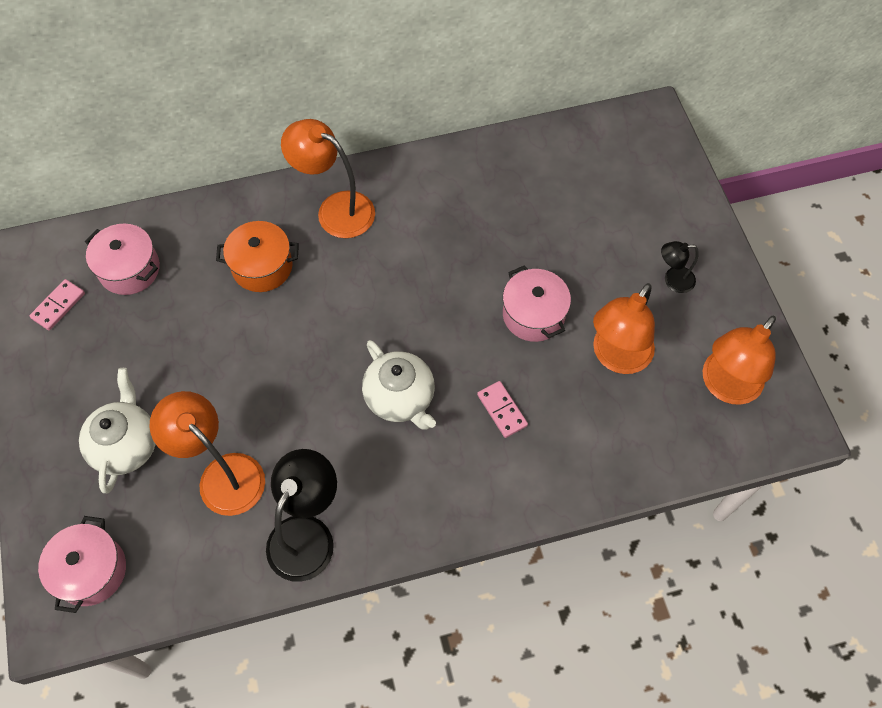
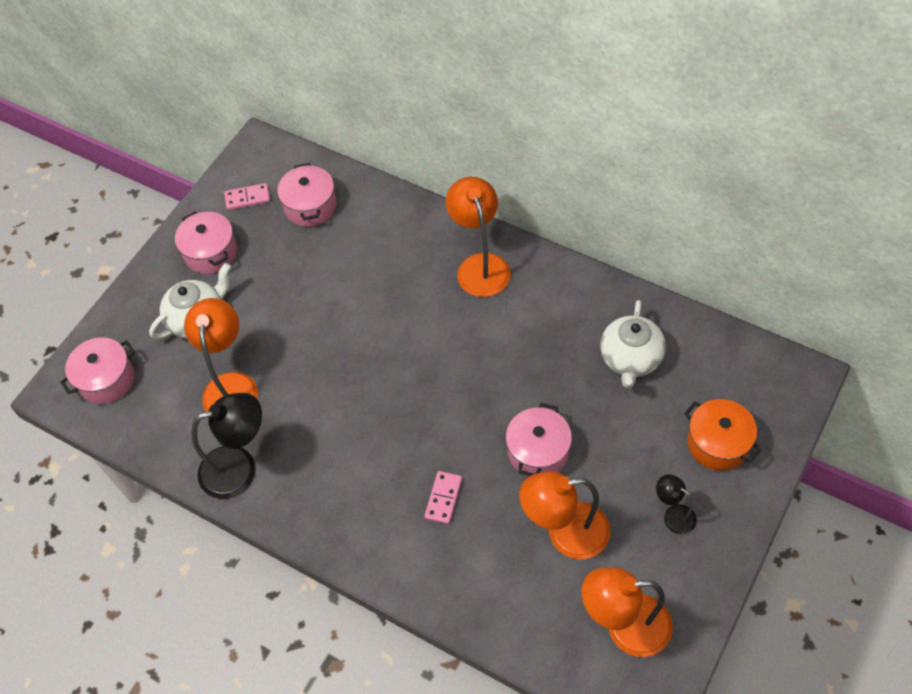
camera: 50 degrees right, 5 degrees down
orange pot [216,221,299,292] -> orange pot moved to [684,399,762,471]
white teapot [362,340,436,430] -> white teapot moved to [600,300,666,388]
none -> pink pot [175,211,237,274]

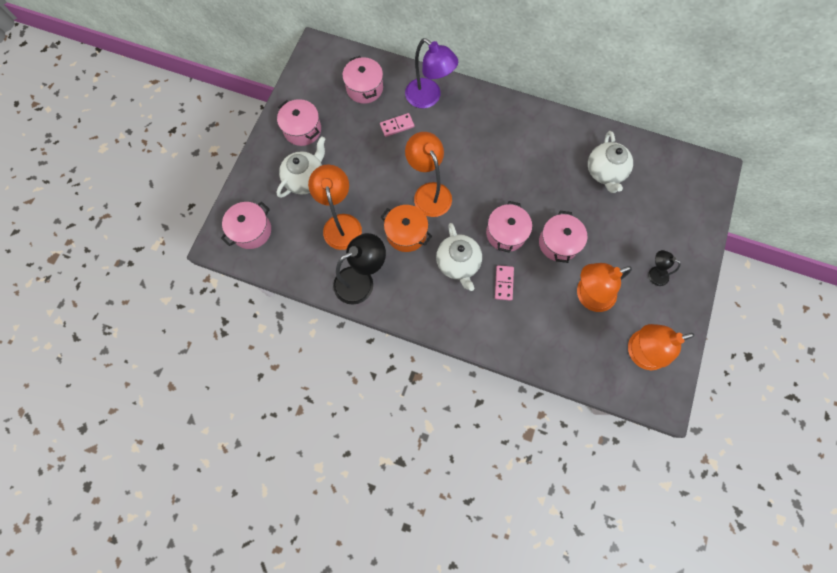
camera: 15 degrees left, 15 degrees up
pink domino [224,183,270,210] -> pink domino moved to [380,113,414,137]
orange lamp [446,176,511,297] -> orange lamp moved to [405,132,452,217]
orange pot [684,399,762,471] -> orange pot moved to [381,205,432,252]
none -> purple lamp [405,38,458,108]
none -> white teapot [436,223,482,291]
none -> pink pot [486,201,532,253]

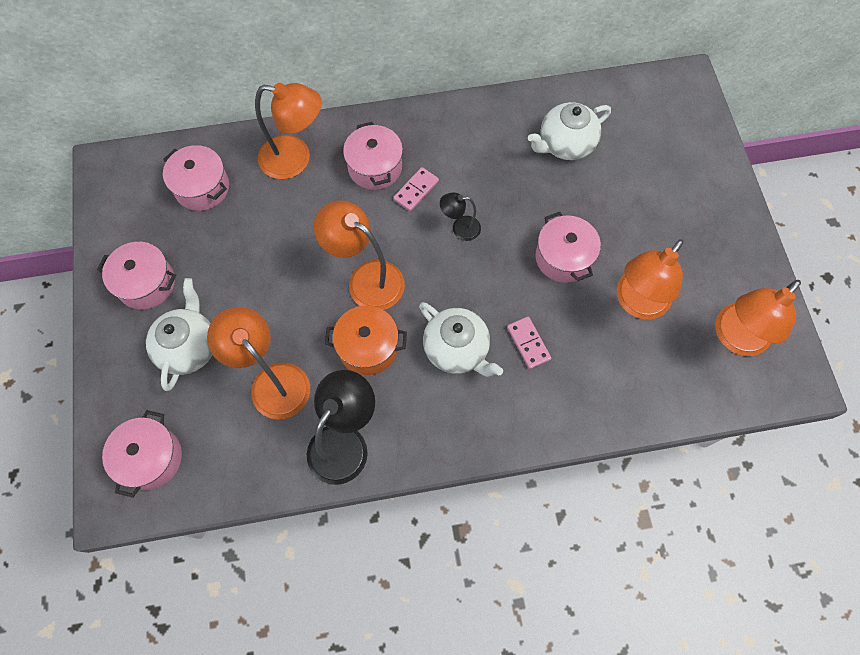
camera: 30 degrees left, 5 degrees down
pink domino [380,113,414,137] -> pink domino moved to [393,167,439,212]
purple lamp [405,38,458,108] -> orange lamp [255,83,322,179]
pink pot [486,201,532,253] -> pink pot moved to [343,122,403,190]
white teapot [588,131,633,193] -> white teapot turned 90 degrees clockwise [528,102,611,160]
black lamp [648,250,681,286] -> black lamp moved to [440,192,481,241]

